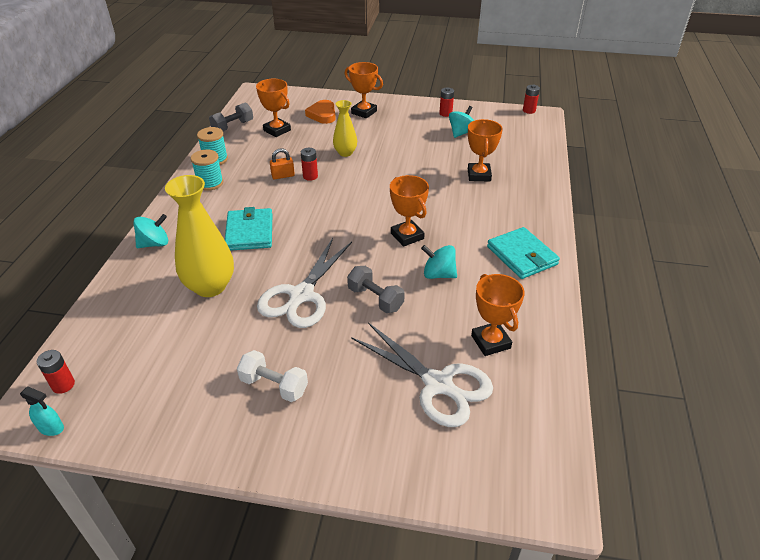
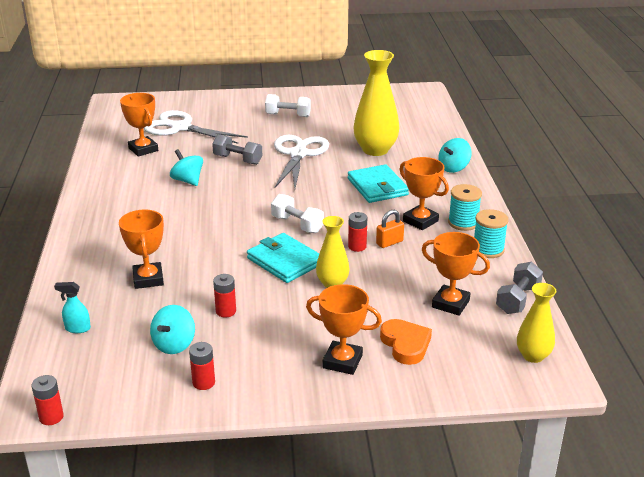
camera: 165 degrees right, 10 degrees down
turquoise spray bottle [20,386,64,436] -> turquoise spray bottle moved to [54,282,91,333]
red battery [37,350,75,394] -> red battery moved to [213,274,236,318]
orange trophy [390,175,429,247] -> orange trophy moved to [399,157,449,230]
turquoise spinning top [421,245,457,279] -> turquoise spinning top turned 135 degrees counterclockwise [170,149,203,186]
turquoise wallet [487,227,560,279] -> turquoise wallet moved to [247,233,319,283]
none -> white dumbbell [271,194,324,233]
none -> yellow vase [517,283,557,363]

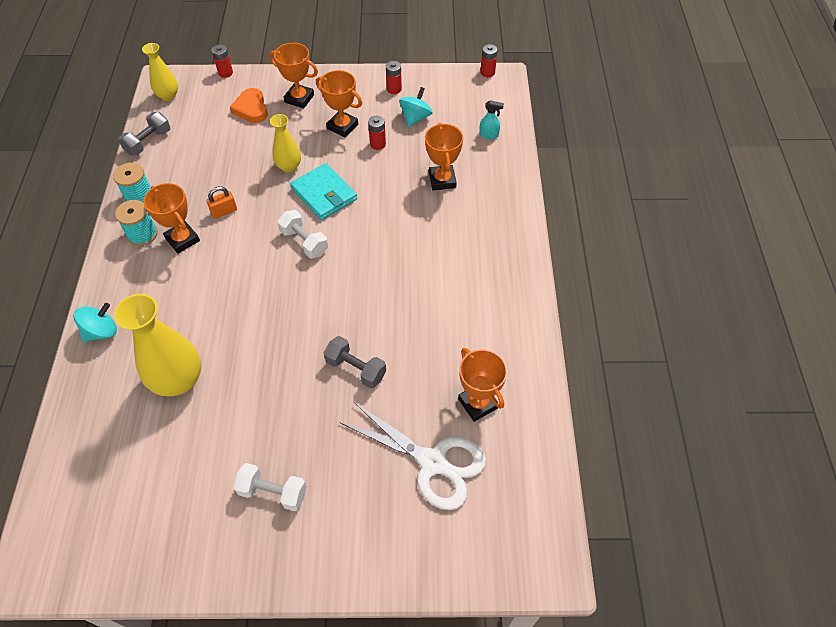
camera: 175 degrees left, 25 degrees up
turquoise spinning top [170,149,203,186] -> none
white scissors [274,135,329,189] -> none
turquoise wallet [348,164,409,203] -> none
red battery [348,212,367,252] -> red battery moved to [212,45,233,78]
orange trophy [422,232,490,316] -> orange trophy moved to [316,70,362,137]

